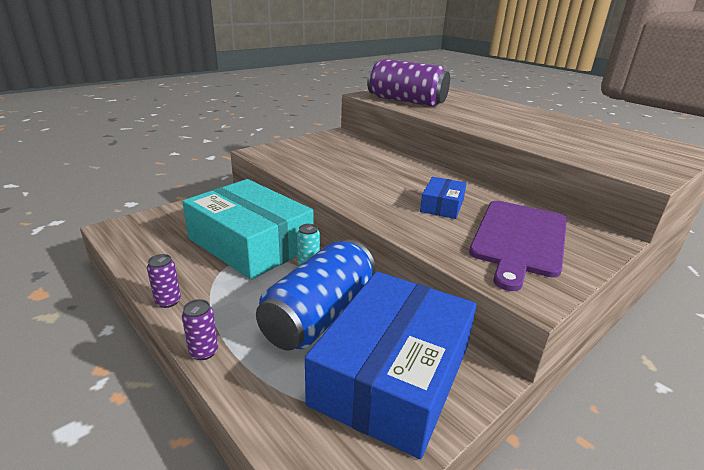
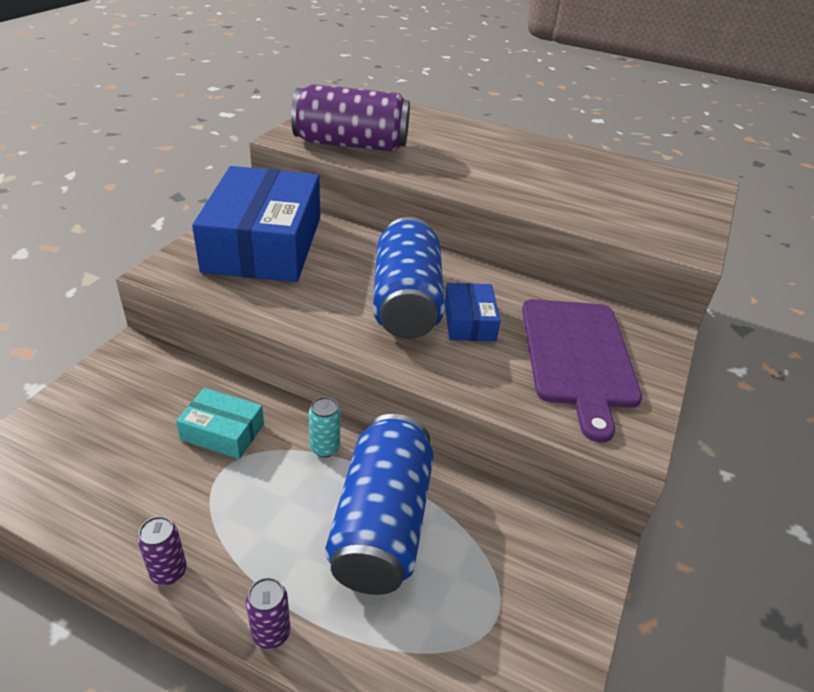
camera: 25 degrees left, 10 degrees up
turquoise box [182,179,313,280] -> turquoise box [176,388,264,459], size x0.44
blue box [305,271,477,459] -> blue box moved to [192,166,320,282]
none -> blue can [373,217,445,339]

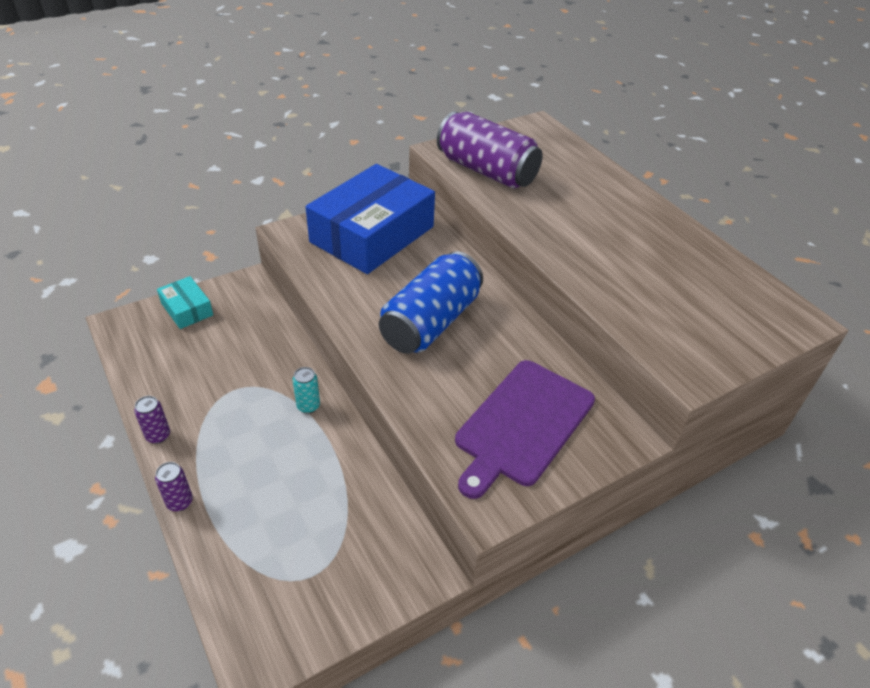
camera: 35 degrees right, 5 degrees up
turquoise box [176,388,264,459] -> turquoise box moved to [157,276,213,329]
blue can [325,414,434,595] -> none
blue box [444,283,501,341] -> none

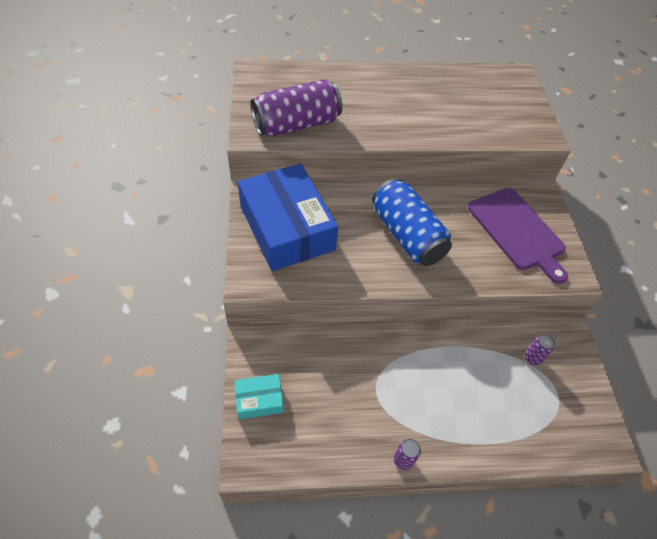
camera: 65 degrees left, 10 degrees up
purple can [155,462,193,512] -> purple can moved to [525,334,555,365]
turquoise can [293,367,320,414] -> none

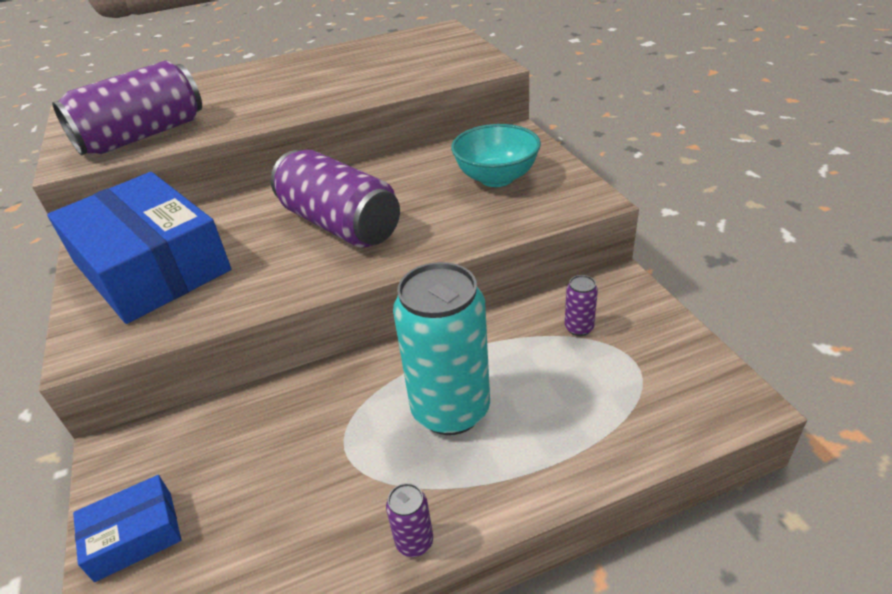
camera: 10 degrees left, 15 degrees down
turquoise box [234,374,284,419] -> blue box [73,475,181,582]
blue can [372,178,452,266] -> purple can [271,150,400,248]
purple cutting board [468,188,568,284] -> turquoise bowl [451,124,541,187]
none -> turquoise can [393,262,490,435]

